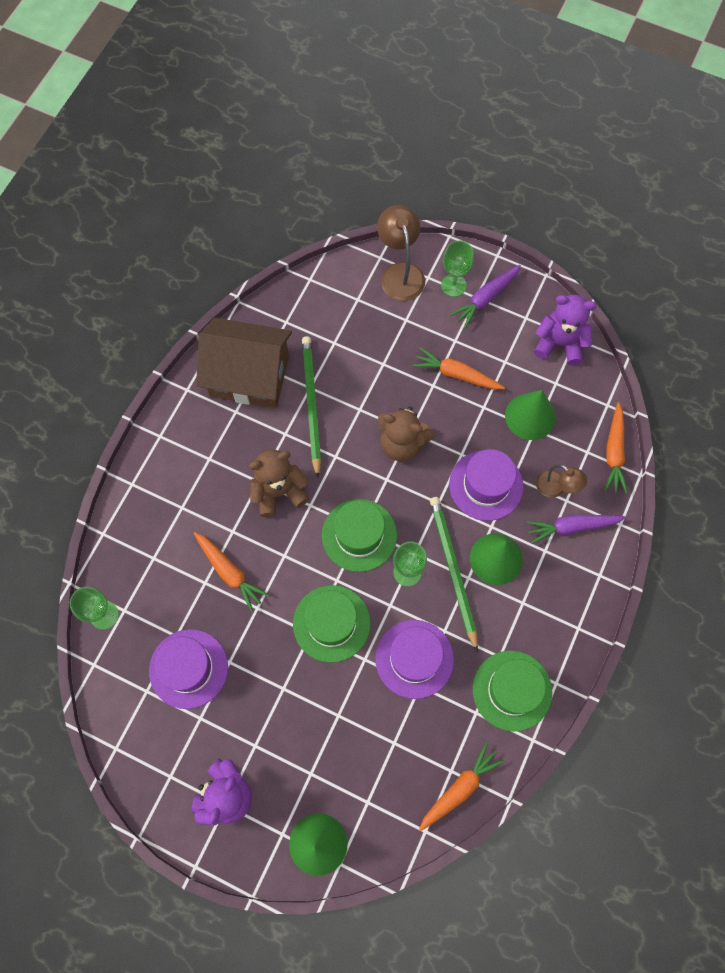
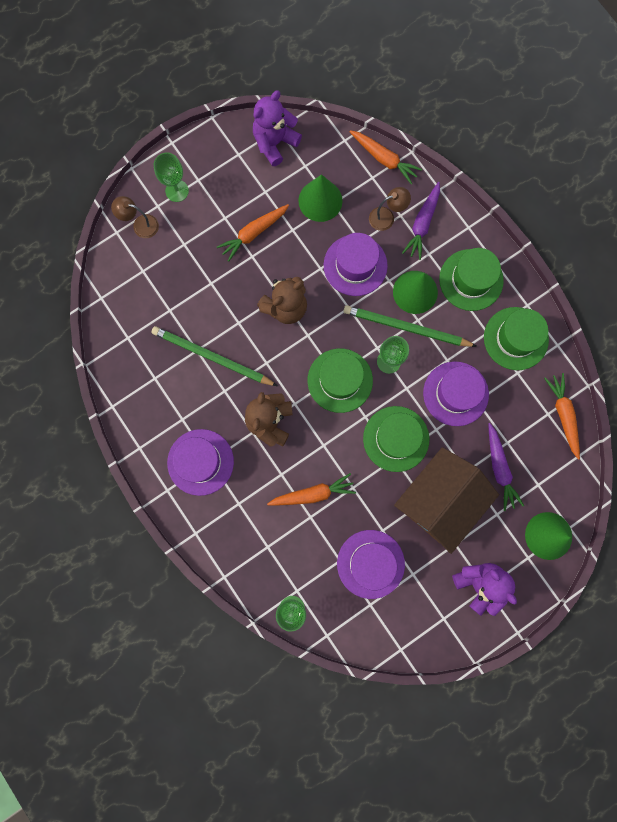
camera: 60 degrees left, 10 degrees up
brown house [196,318,292,408] -> brown house moved to [394,447,499,554]
brown lamp [377,205,425,301] -> brown lamp [111,196,159,238], size x0.63
purple carrot [450,265,521,329] -> purple carrot moved to [488,423,524,511]
none -> purple hat [167,429,234,496]
none -> green hat [439,248,504,311]

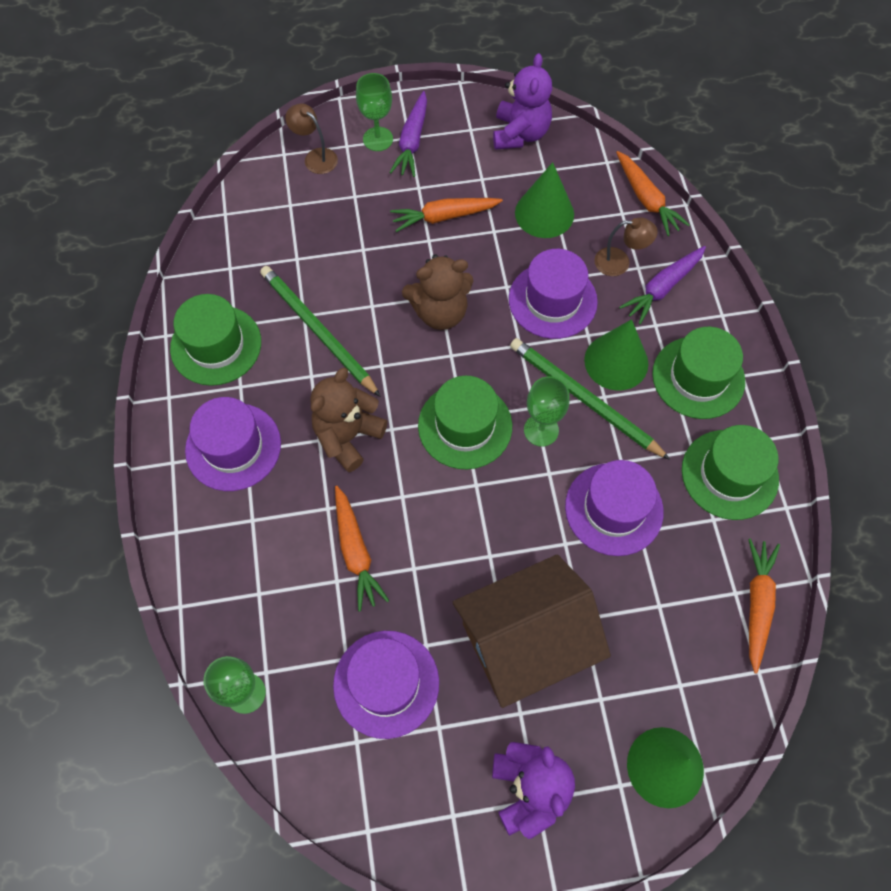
camera: 25 degrees right, 15 degrees down
purple teddy bear [253,90,302,166] -> purple teddy bear turned 120 degrees clockwise [493,53,552,150]
orange carrot [267,473,356,506] -> orange carrot turned 60 degrees clockwise [335,486,389,611]
green hat [363,406,429,472] -> green hat moved to [170,294,261,386]
purple carrot [488,423,524,511] -> purple carrot moved to [389,91,427,177]

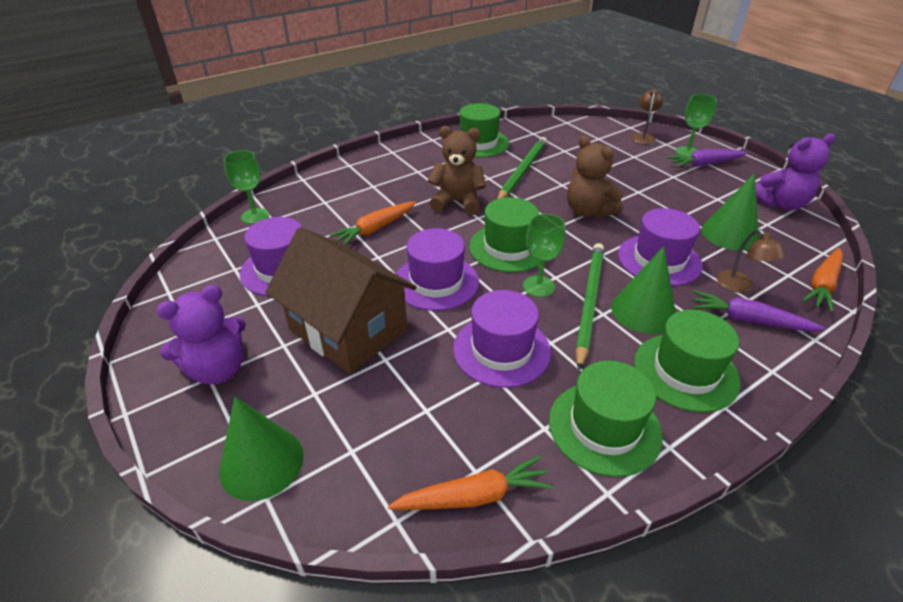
camera: 65 degrees right, 25 degrees down
purple hat [185,397,281,491] -> purple hat moved to [396,228,479,311]
orange carrot [390,198,503,232] -> none

